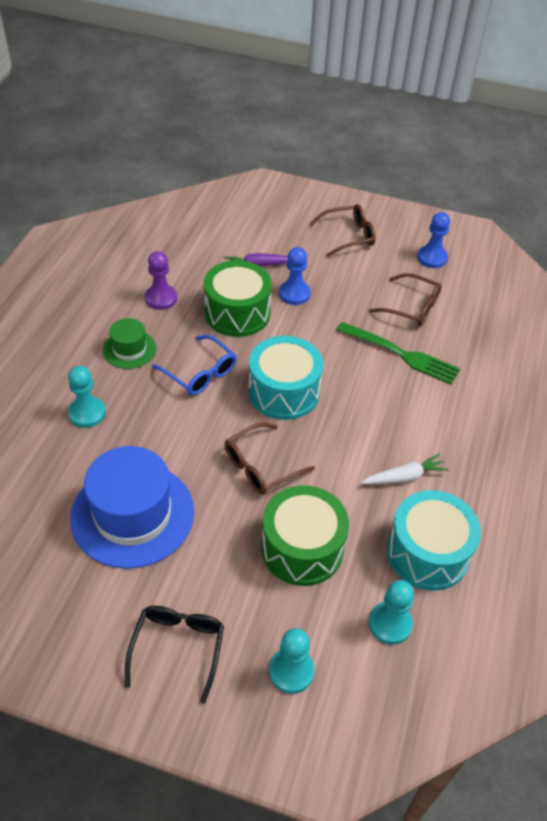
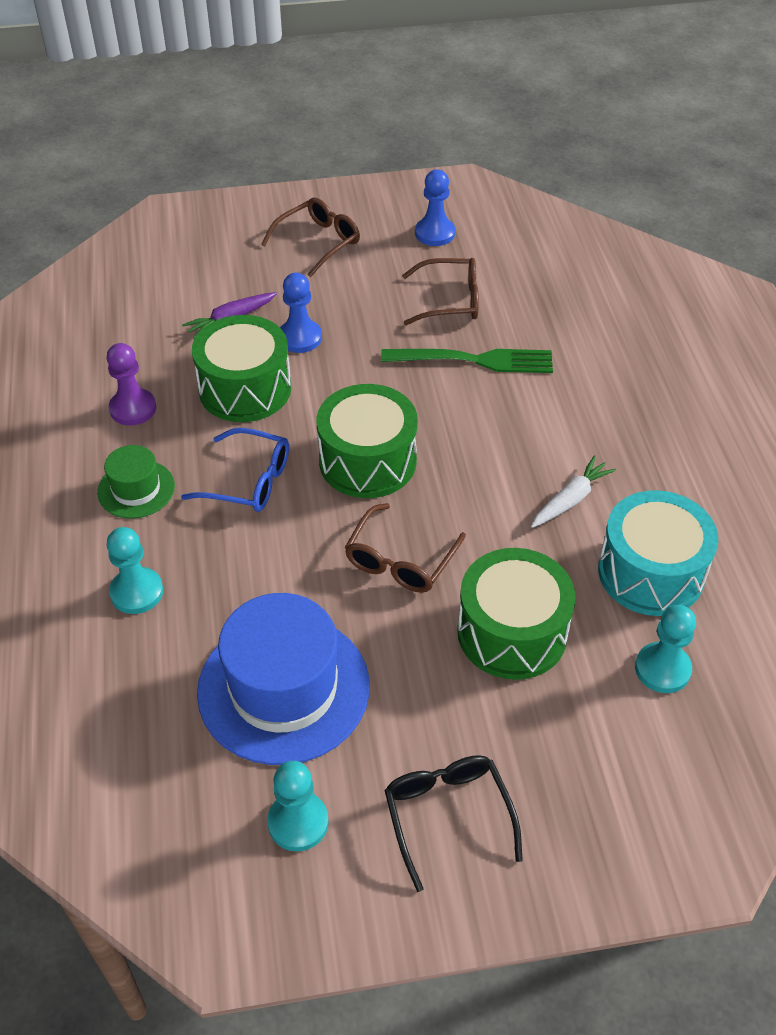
camera: 25 degrees left, 0 degrees up
turquoise drum [248,336,323,420] -> green drum [317,384,418,498]
turquoise pawn [269,628,315,694] -> turquoise pawn moved to [267,761,329,851]

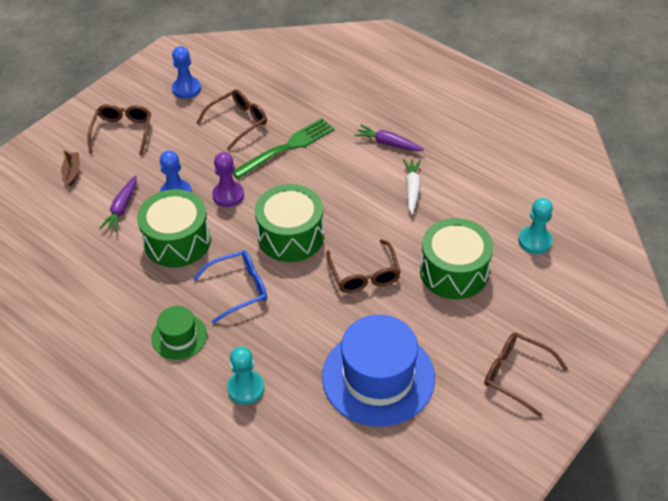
camera: 40 degrees left, 0 degrees up
purple pawn [106,343,156,426] -> purple pawn moved to [212,152,244,207]
turquoise pawn [267,761,329,851] -> none
black glasses [384,755,523,892] -> brown glasses [484,333,568,417]
turquoise drum [598,490,718,616] -> none
none -> brown boat [61,150,80,187]
none -> purple carrot [354,125,424,151]

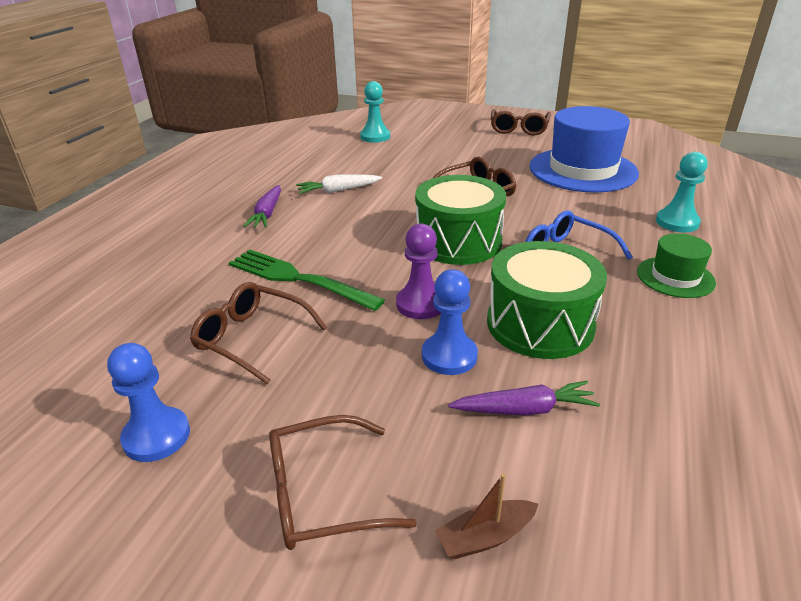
camera: 110 degrees left, 15 degrees down
green drum [420,218,493,299] -> none

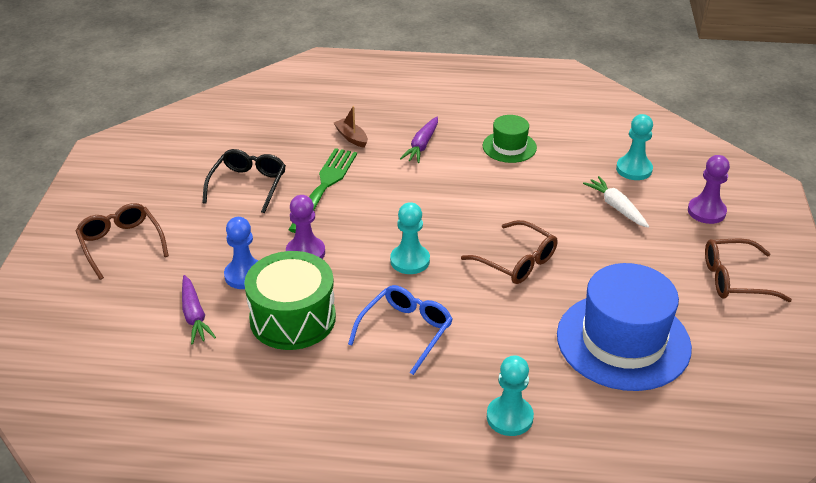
camera: 75 degrees right, 5 degrees up
blue pawn [107,343,190,462] -> none
brown glasses [190,282,327,385] -> black glasses [202,149,286,213]
purple carrot [243,185,281,228] -> purple carrot turned 60 degrees counterclockwise [400,117,438,163]
white carrot [296,174,382,194] -> white carrot moved to [583,176,649,228]
green drum [415,175,506,265] -> turquoise pawn [390,202,430,274]
brown boat [435,474,538,559] -> brown boat moved to [334,106,368,148]
green hat [637,233,716,298] -> green hat moved to [483,115,537,163]
none -> purple pawn [688,155,730,224]

